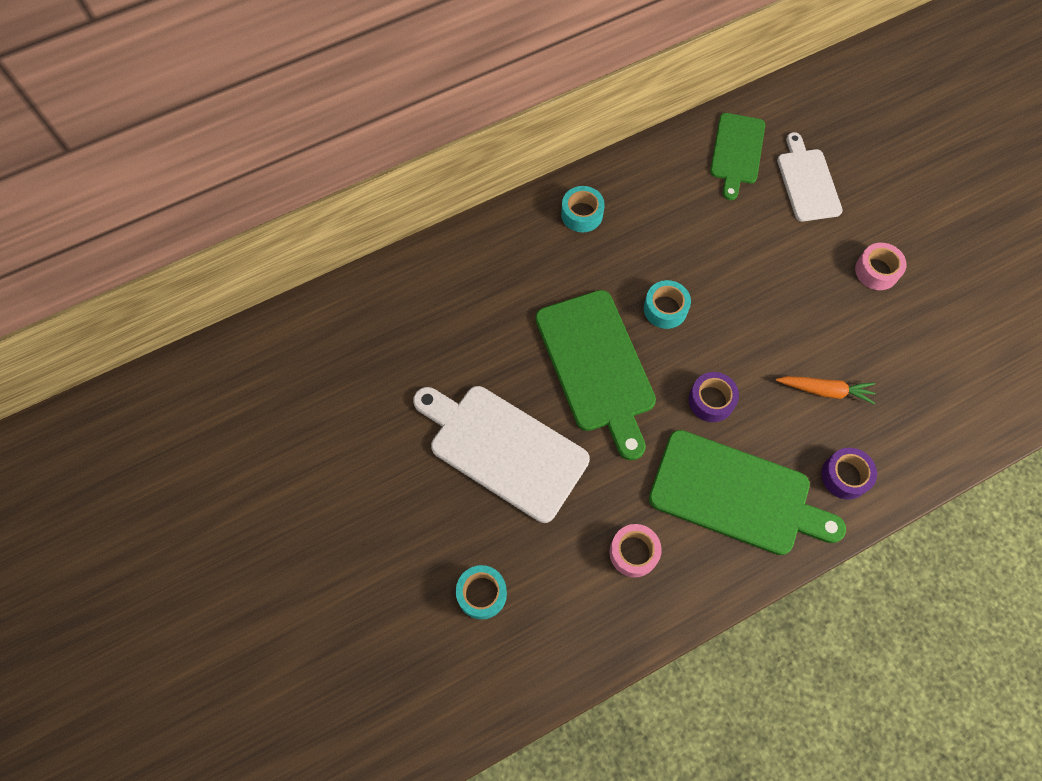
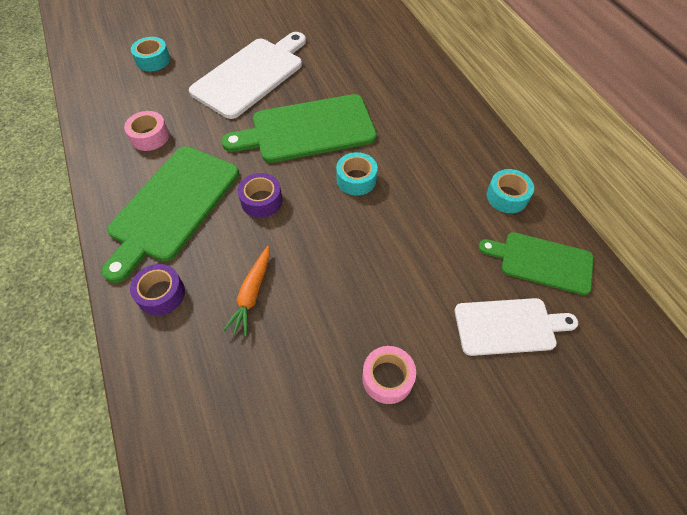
camera: 95 degrees right, 10 degrees down
turquoise tape [561,186,605,232] -> turquoise tape moved to [487,169,534,213]

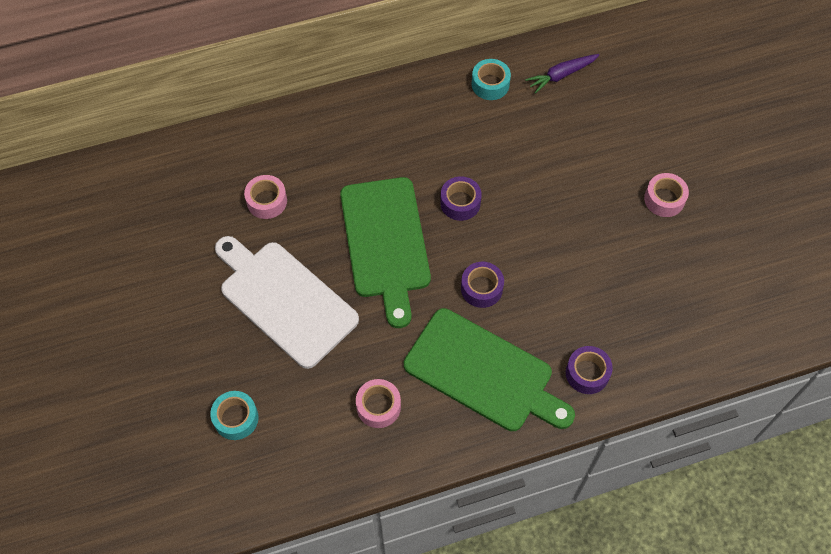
camera: 85 degrees left, 5 degrees up
orange carrot [223,246,270,336] -> none
turquoise tape [336,152,378,196] -> purple tape [440,176,482,221]
white cutting board [455,298,578,356] -> none
green cutting board [479,232,594,295] -> purple carrot [525,54,599,94]
none -> pink tape [244,175,287,219]

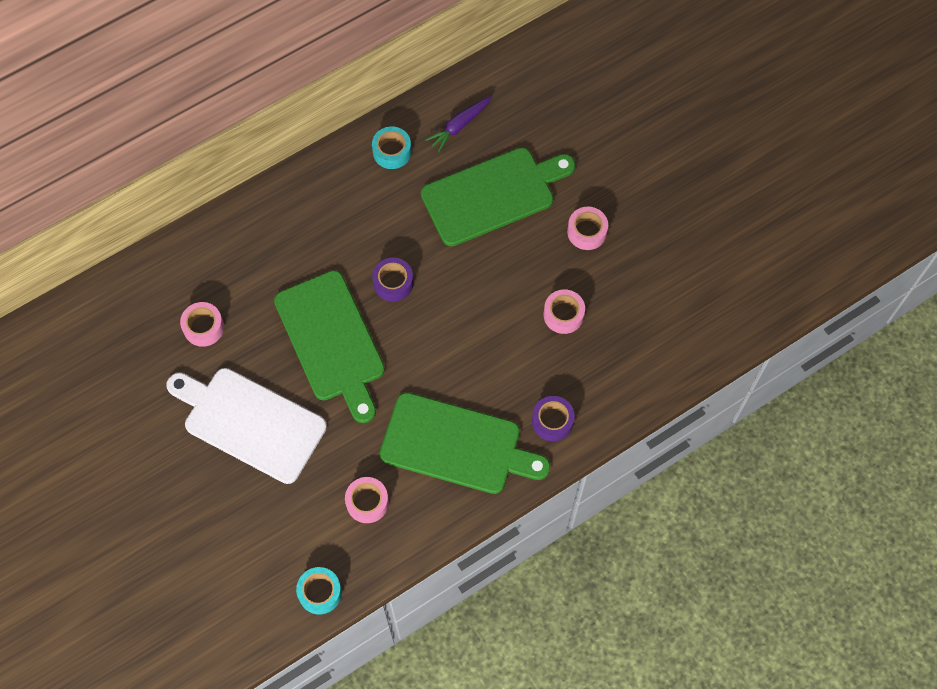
camera: 15 degrees left, 5 degrees up
turquoise tape [210,391,259,440] -> turquoise tape moved to [296,567,342,614]
purple tape [461,262,504,308] -> none
none -> green cutting board [421,147,576,246]
none -> pink tape [544,289,585,334]

